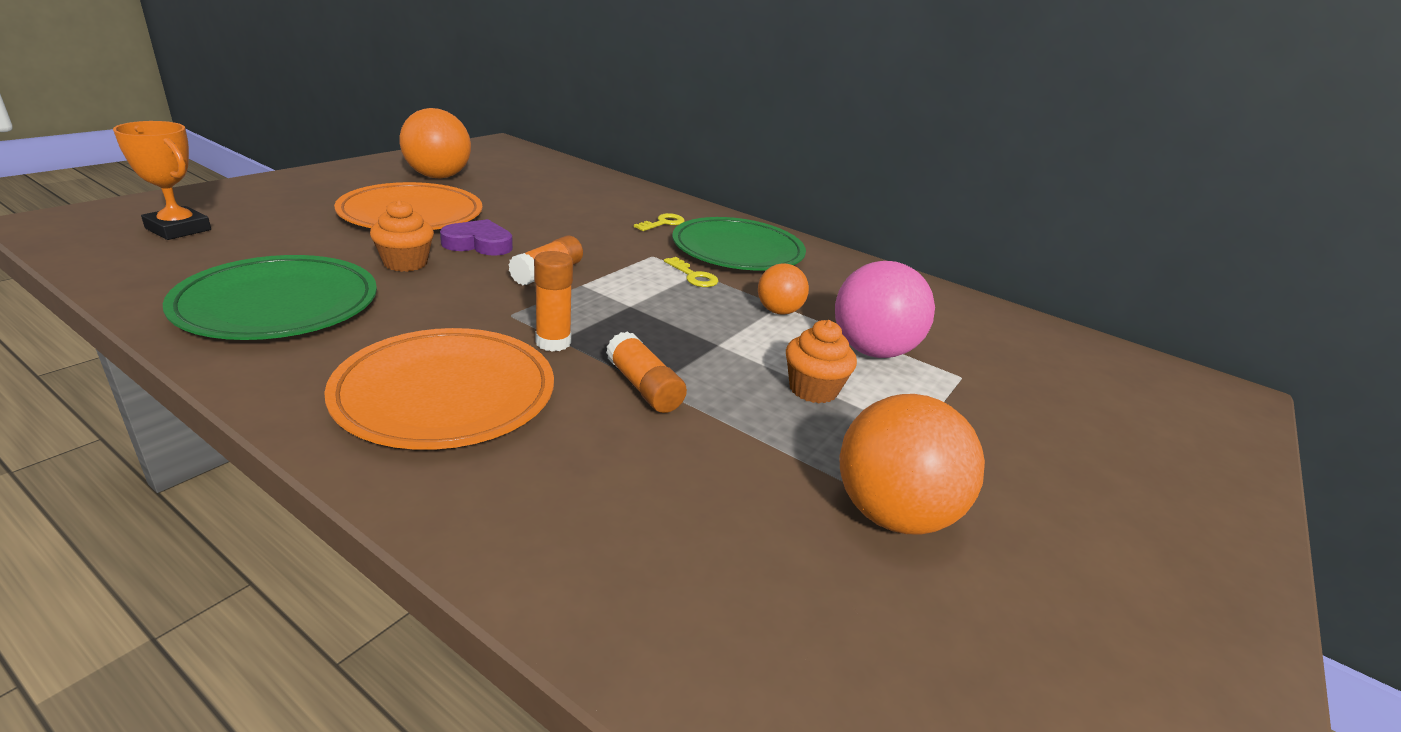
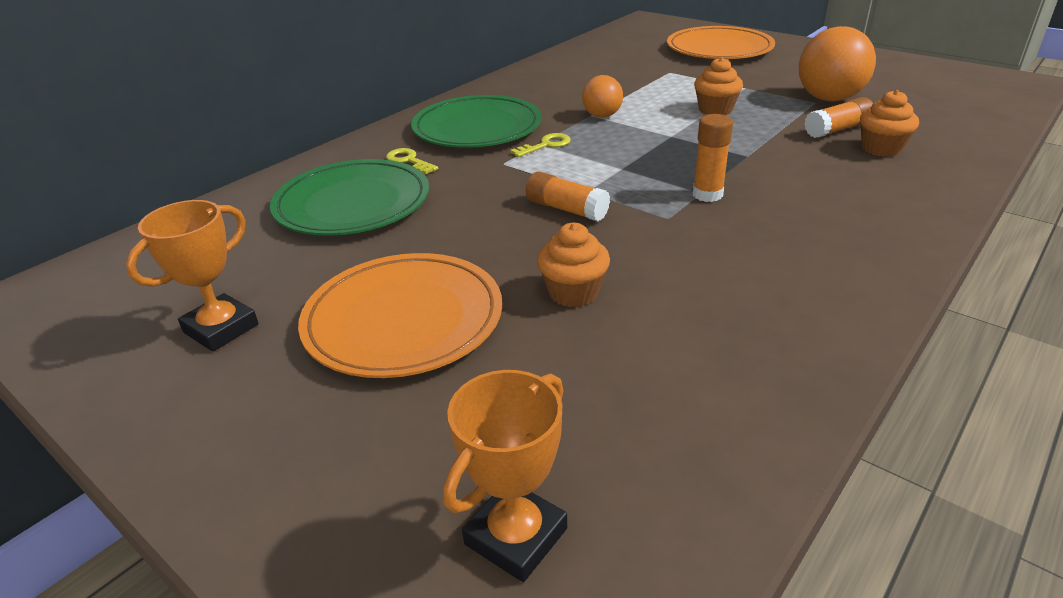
camera: 80 degrees left, 5 degrees up
green plate [163,255,377,340] -> green plate moved to [270,159,429,236]
orange plate [324,328,554,450] -> orange plate moved to [667,26,775,59]
orange ball [400,108,471,179] -> orange trophy [126,200,259,352]
purple heart [440,219,513,256] -> none
orange glue stick [606,331,687,413] -> orange glue stick moved to [804,97,873,138]
pink ball [835,261,935,358] -> none
none -> orange cupcake [860,90,919,157]

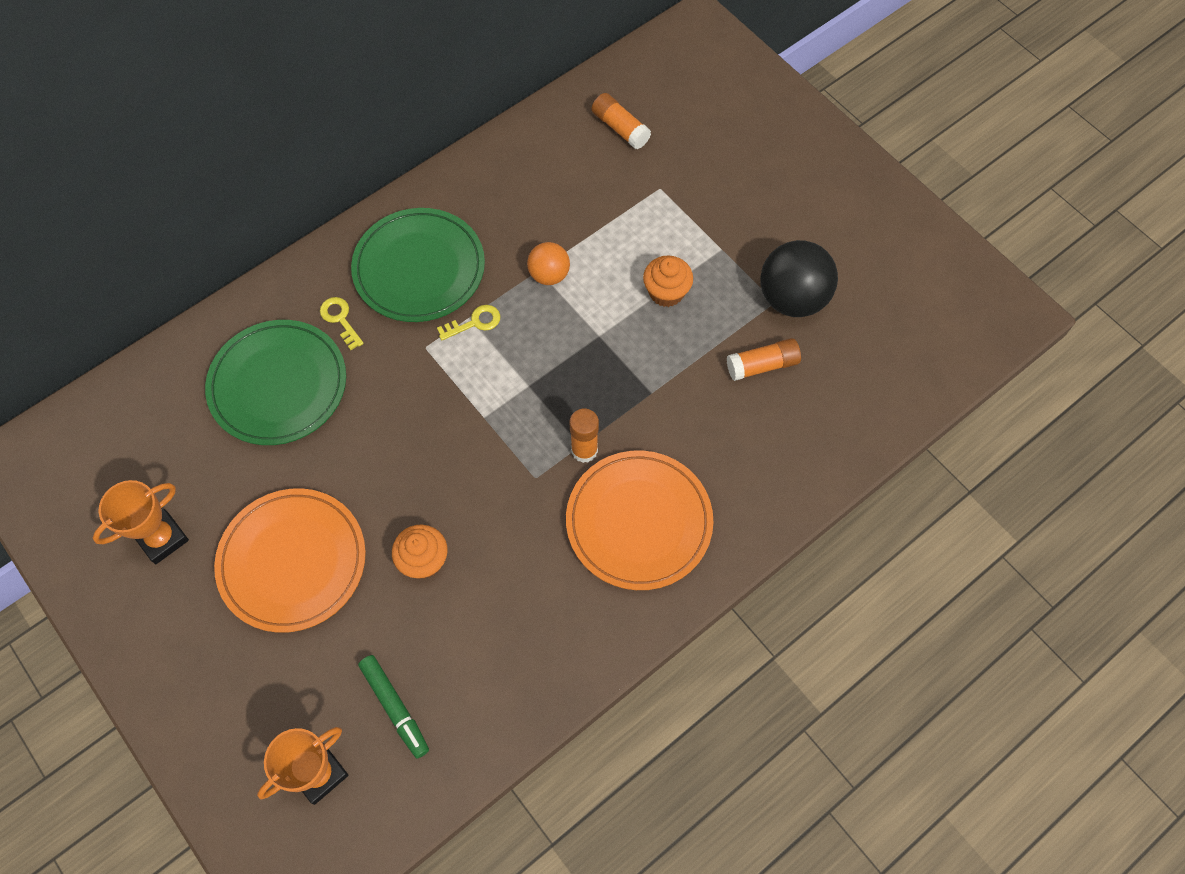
camera: 10 degrees right, 30 degrees up
orange glue stick [526,171,610,222] -> orange glue stick moved to [592,93,651,149]
orange plate [667,26,775,59] -> orange plate moved to [566,450,714,590]
orange ball [799,26,876,101] -> black ball [760,240,838,317]
orange cupcake [860,90,919,157] -> none
none -> green marker [358,655,429,758]

